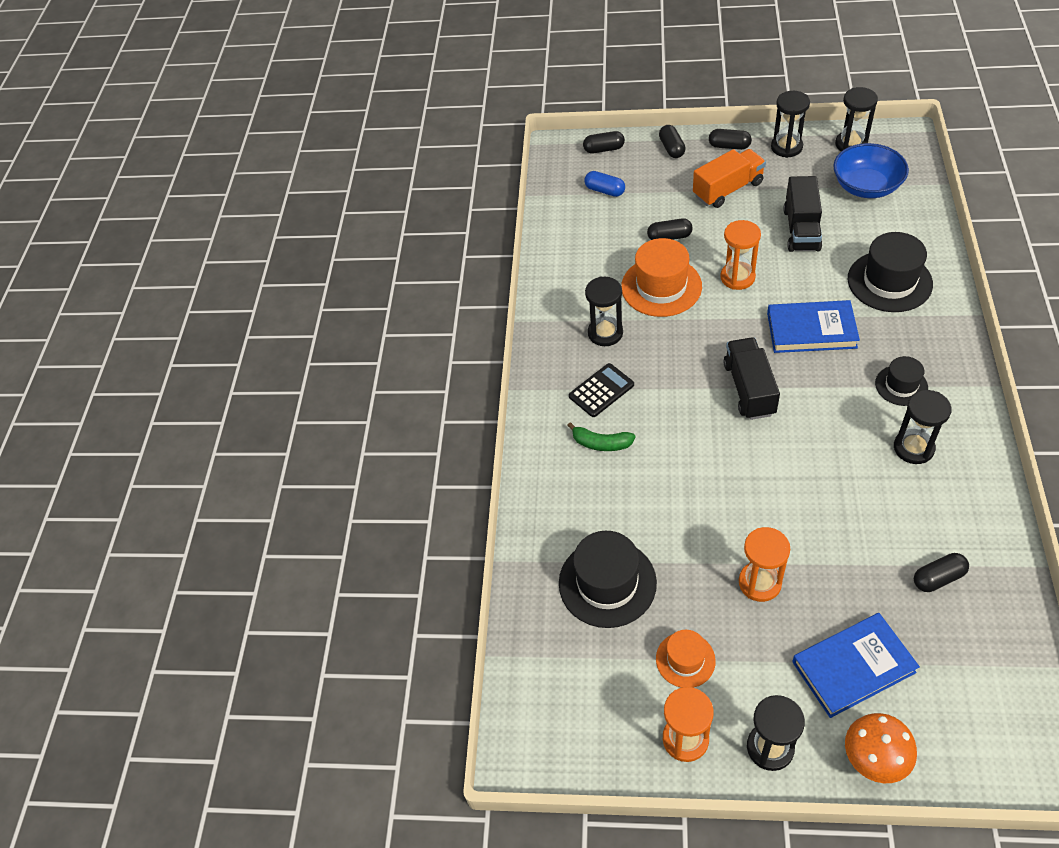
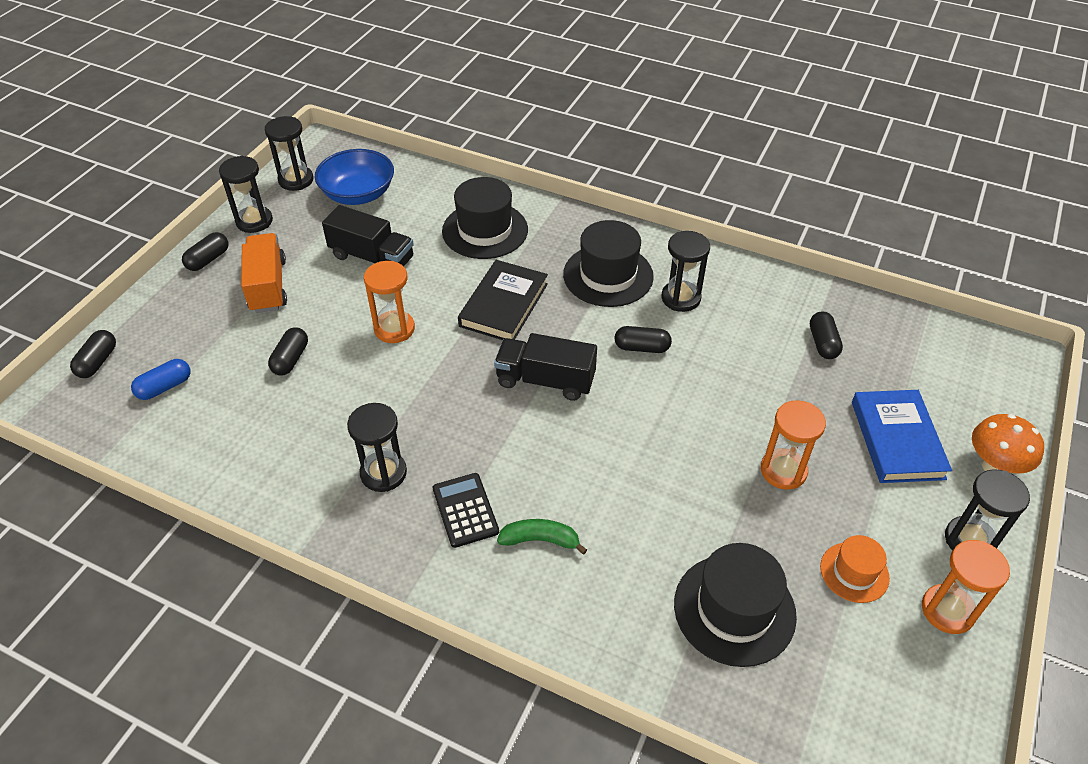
camera: 75 degrees left, 5 degrees down
green banana [567,422,635,451] -> green banana turned 120 degrees counterclockwise [497,519,587,555]
orange hat [621,238,702,317] -> none
black capsule [659,125,686,158] -> black capsule moved to [614,326,672,353]
blue book [767,300,860,353] -> black book [458,260,548,340]
black hat [875,356,928,406] -> black hat [563,220,654,307], size x1.74

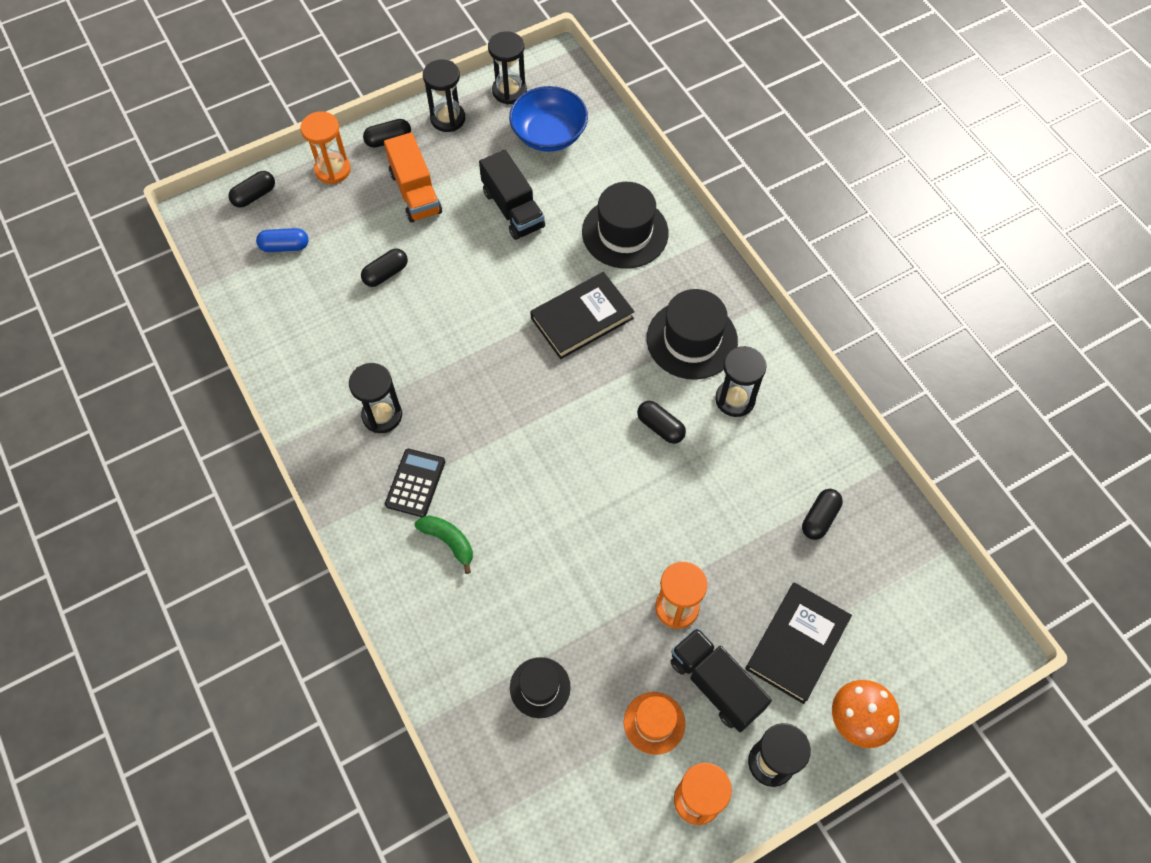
camera: 35 degrees right, 15 degrees up
orange truck [241,233,287,313] -> orange truck turned 135 degrees clockwise [384,133,442,223]
orange hourglass [364,261,415,343] -> orange hourglass moved to [300,111,351,184]
black truck [494,333,597,401] -> black truck moved to [670,628,772,732]
black hat [674,543,797,667] -> black hat [510,657,571,718], size x0.57
blue book [852,390,952,483] -> black book [745,582,852,704]

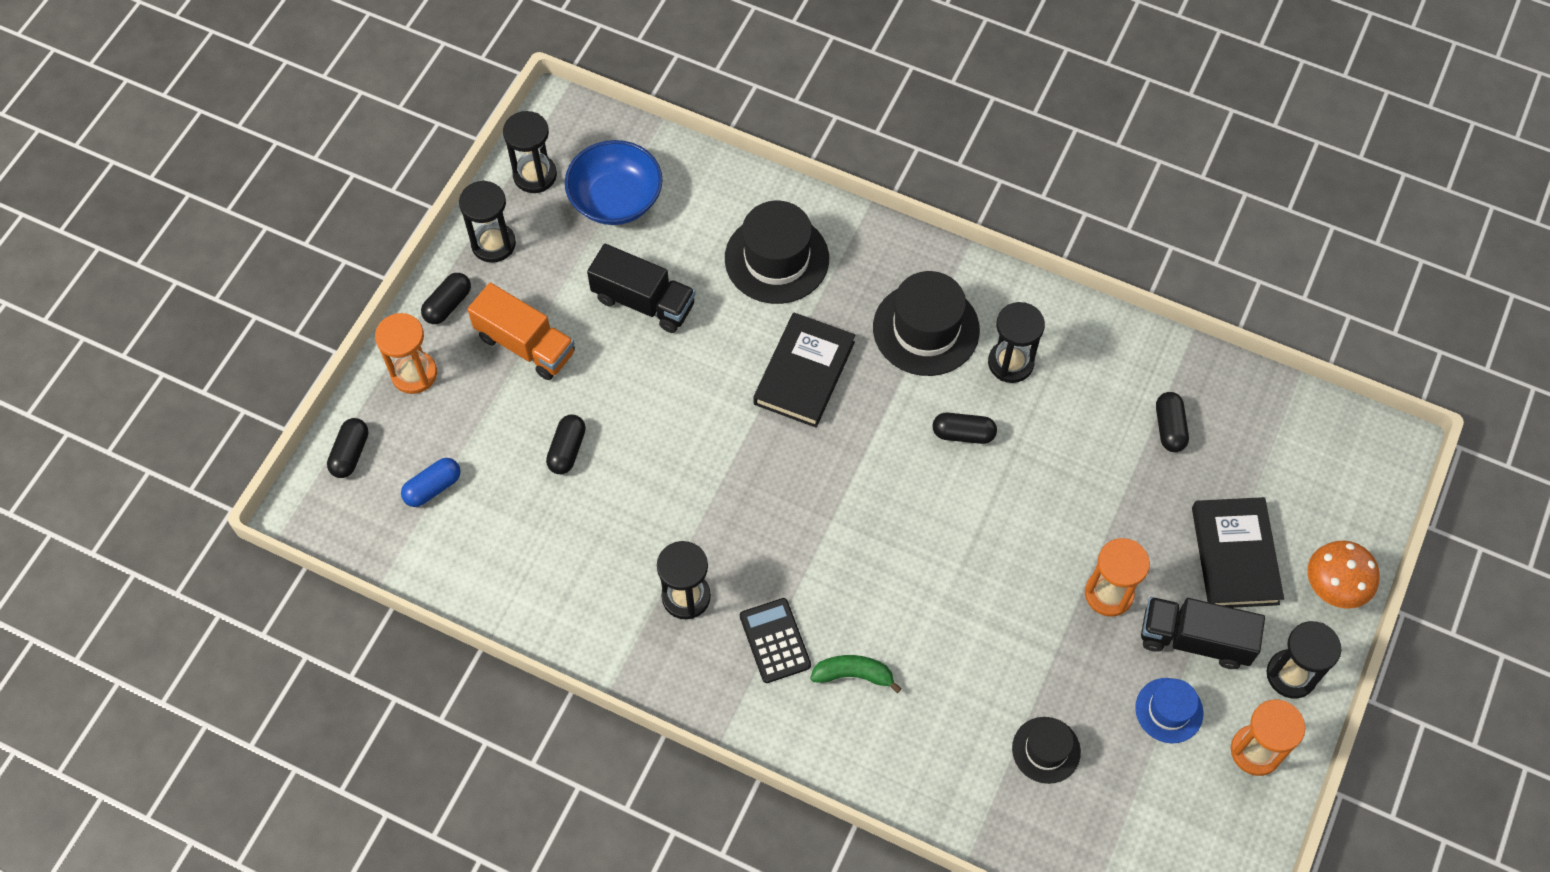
camera: 35 degrees left, 0 degrees up
orange hat [624,692,685,755] -> blue hat [1135,678,1204,743]

